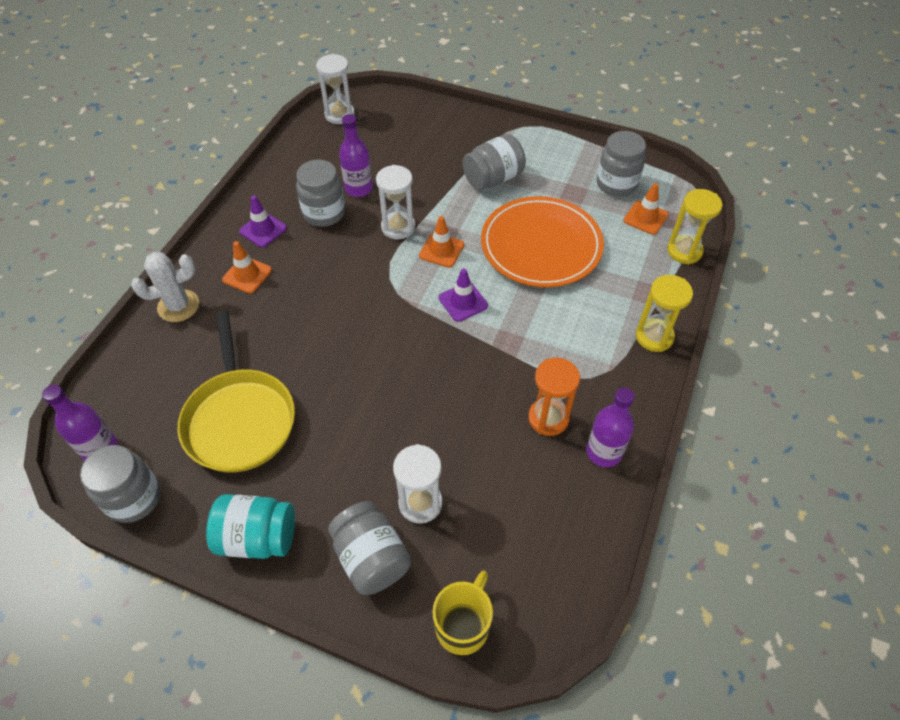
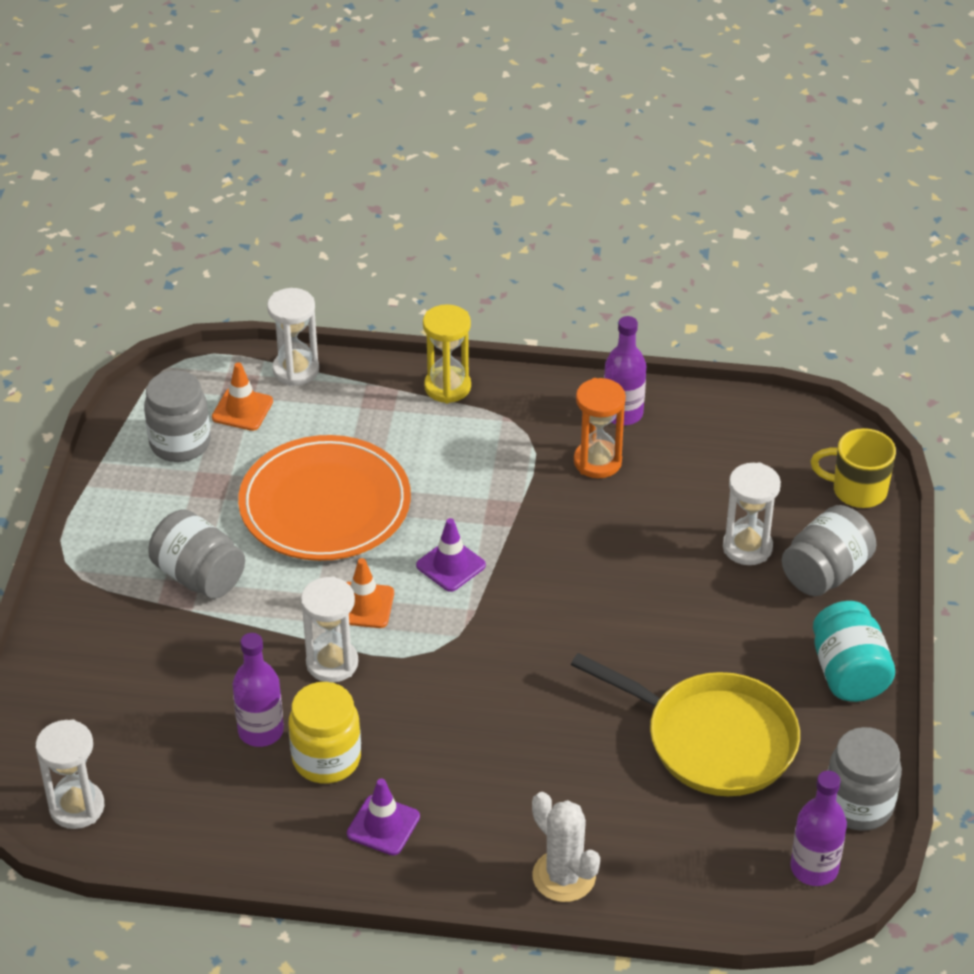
camera: 105 degrees left, 10 degrees down
yellow pan [178,311,295,472] -> yellow pan turned 60 degrees clockwise [571,653,800,796]
orange traffic cone [222,241,272,294] -> none
grey jar [296,160,345,227] -> yellow jar [288,682,361,784]
yellow hourglass [667,189,722,264] -> white hourglass [267,288,319,386]

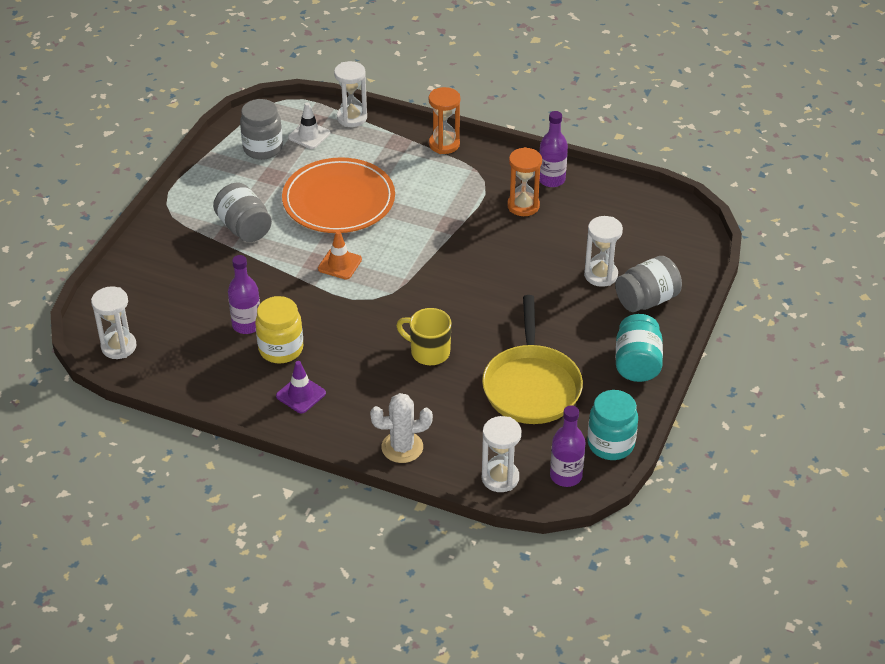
camera: 15 degrees right, 0 degrees up
orange traffic cone [212,362,273,431] -> white traffic cone [288,102,331,149]
white hourglass [301,576,358,683] -> white hourglass moved to [482,416,522,492]
purple traffic cone [416,518,486,592] -> none
yellow hourglass [423,304,471,403] -> orange hourglass [429,87,460,154]
white cactus [532,792,600,902] -> white cactus turned 75 degrees counterclockwise [370,393,433,463]
yellow pan [571,653,800,796] -> yellow pan turned 45 degrees clockwise [482,295,583,424]
yellow mug [811,428,896,508] -> yellow mug moved to [396,308,452,365]
grey jar [828,727,902,831] -> turquoise jar [587,390,638,460]

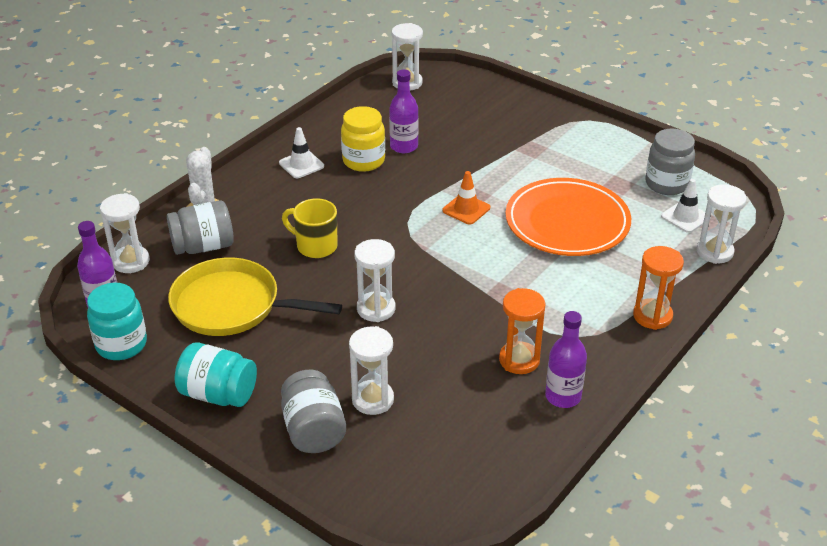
camera: 105 degrees right, 5 degrees down
grey jar [213,183,272,242] -> grey jar moved to [167,201,234,255]
purple traffic cone [276,361,326,413] -> white traffic cone [279,127,324,178]
yellow mug [396,308,452,365] -> yellow mug turned 105 degrees counterclockwise [282,198,338,258]
none -> white hourglass [354,239,396,322]

